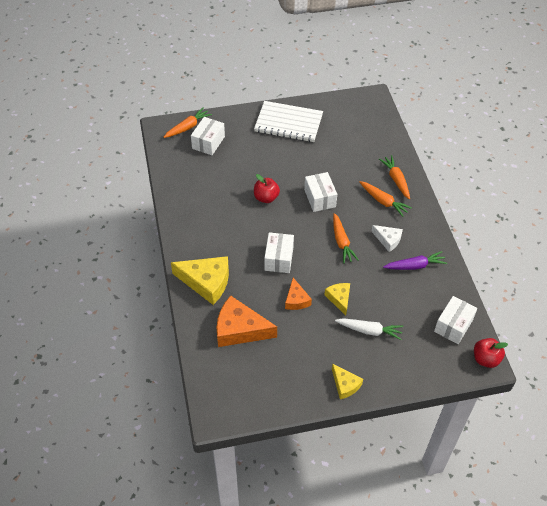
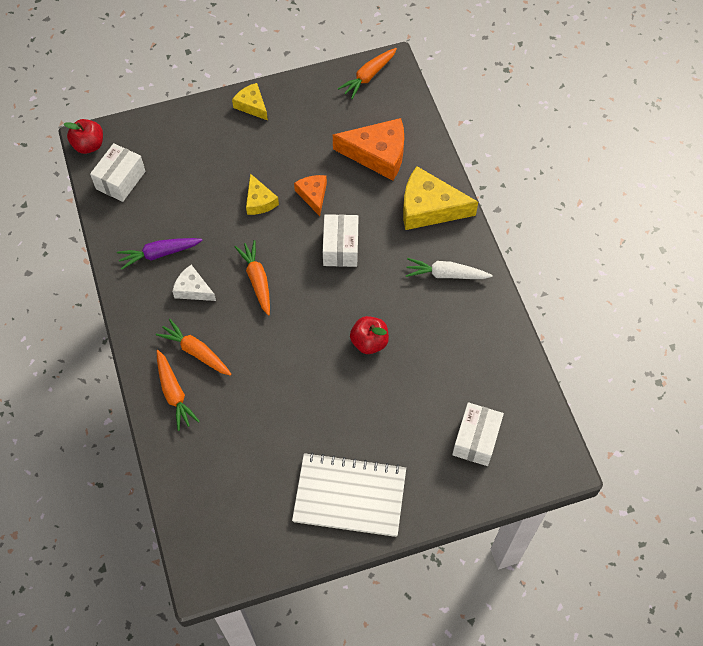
camera: 175 degrees right, 10 degrees up
orange carrot [164,107,212,138] -> orange carrot moved to [338,48,397,99]
white box [304,172,337,212] -> none
white carrot [335,318,403,340] -> white carrot moved to [406,258,492,279]

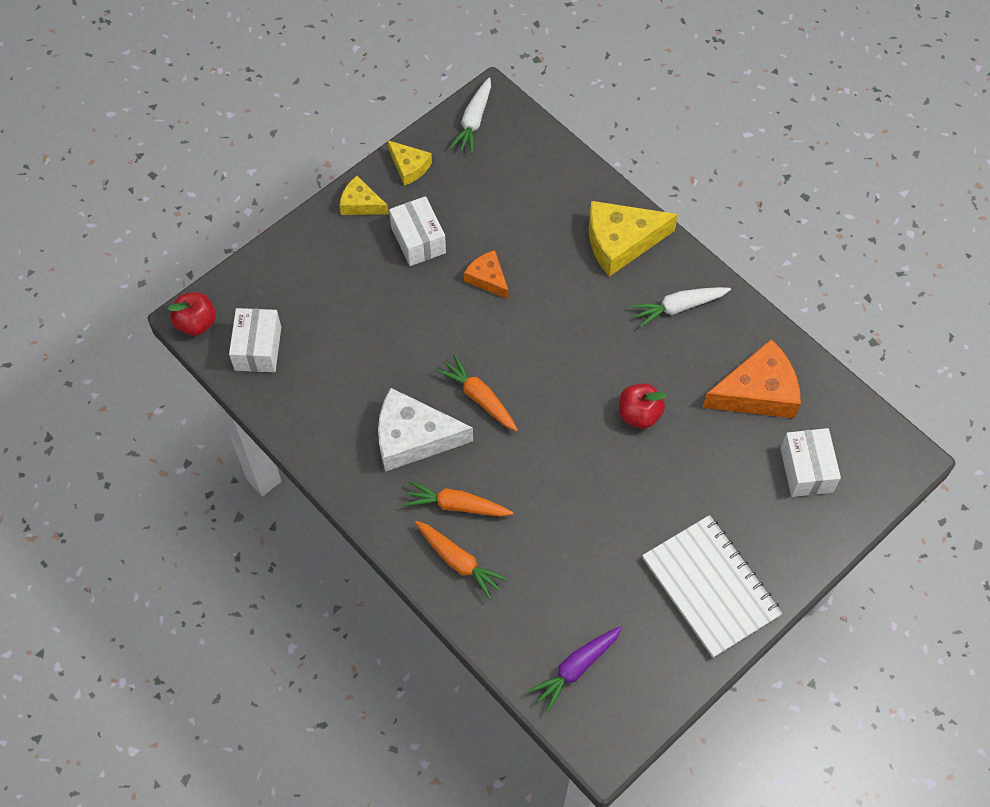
camera: 25 degrees left, 0 degrees up
purple carrot [117,238,203,270] -> purple carrot moved to [528,626,622,712]
white cheese [172,265,216,301] -> white cheese [378,388,473,472], size x1.80
yellow cheese [246,174,279,215] -> yellow cheese moved to [388,140,432,186]
white notebook [292,452,406,537] -> white notebook turned 75 degrees clockwise [642,515,782,658]
white box [323,214,358,267] -> white box moved to [389,196,446,266]
orange cheese [333,118,404,181] -> orange cheese moved to [703,339,801,418]
orange carrot [338,48,397,99] -> white carrot [450,77,491,154]

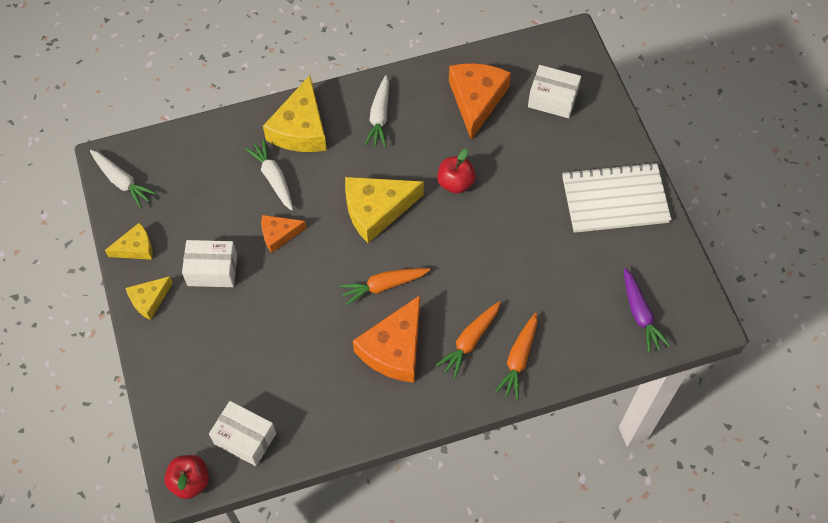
camera: 65 degrees left, 0 degrees up
white cheese [378,388,473,472] -> orange cheese [353,295,420,383]
orange carrot [415,521,508,600] -> orange carrot turned 135 degrees clockwise [495,313,537,400]
none -> white carrot [245,139,293,211]
none -> yellow cheese [345,177,424,243]

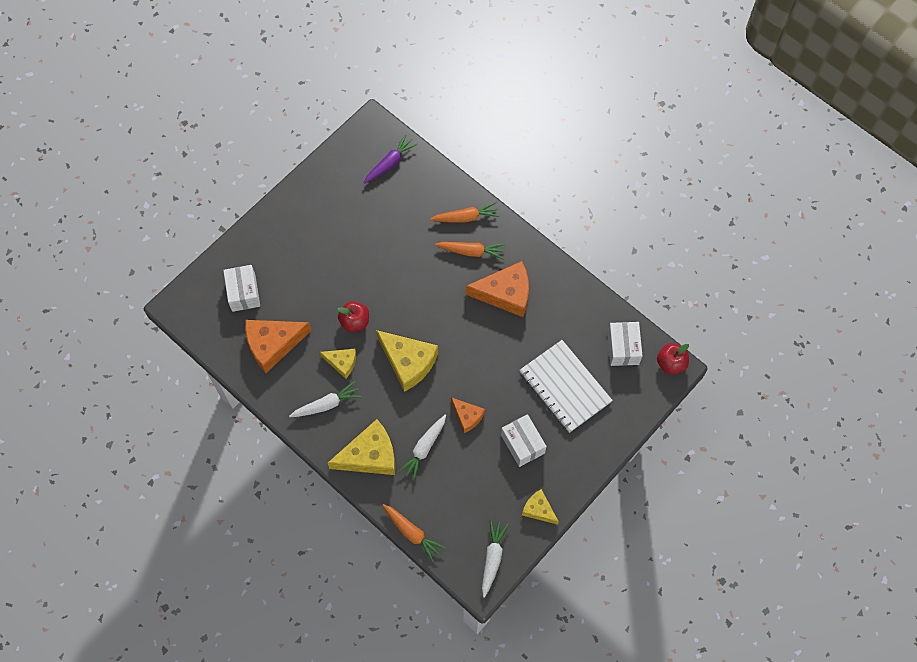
camera: 120 degrees left, 5 degrees up
yellow cheese [126,276,173,320] -> yellow cheese moved to [320,349,356,379]
orange carrot [339,268,431,306] -> orange carrot moved to [382,504,446,562]
white notebook [562,162,672,233] -> white notebook moved to [520,340,613,433]

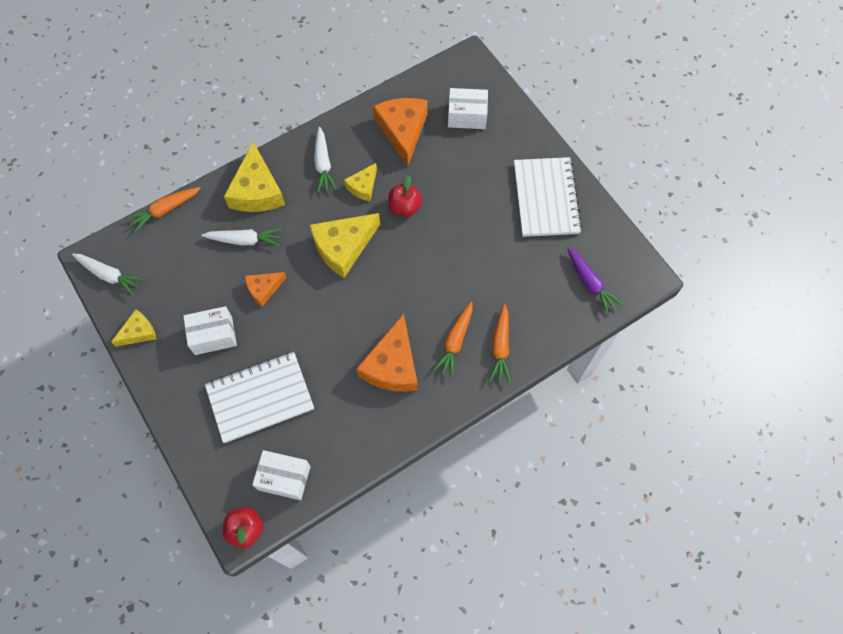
camera: 105 degrees right, 0 degrees up
white carrot [398,415,446,481] -> white carrot turned 135 degrees clockwise [202,228,281,246]
none -> white notebook [514,157,582,237]

